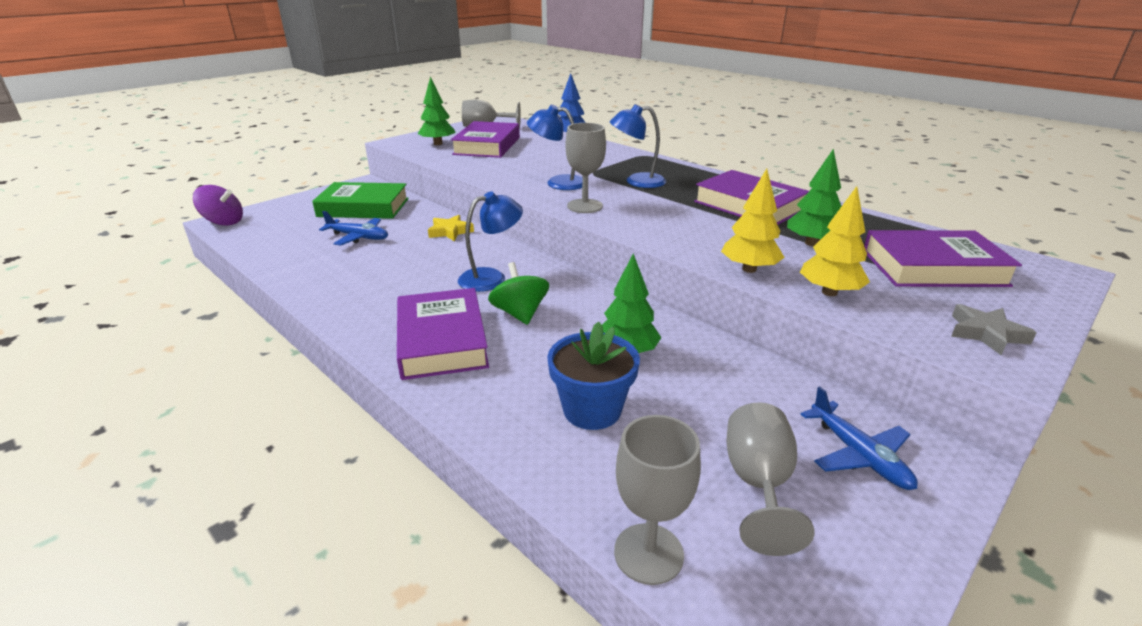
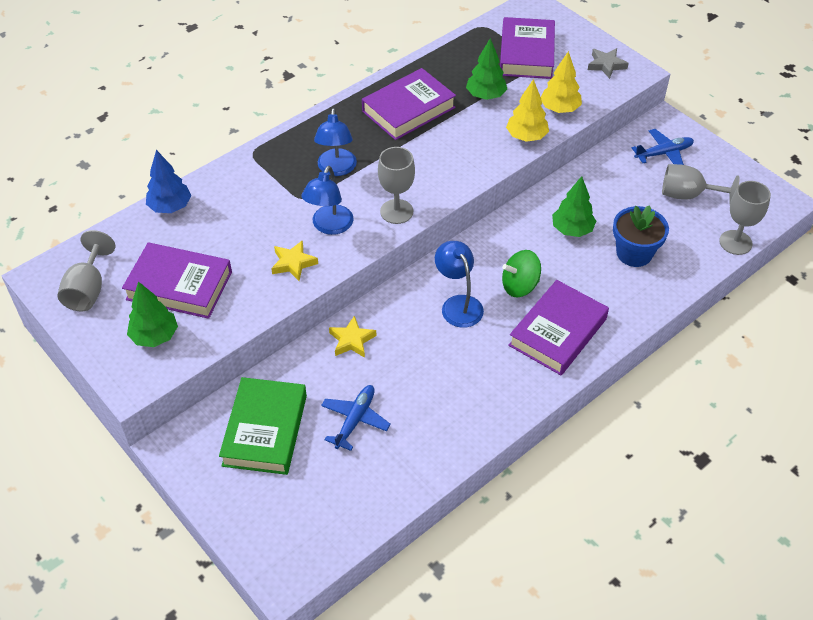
camera: 85 degrees left, 20 degrees up
purple spinning top [193,185,243,226] -> none
purple book [397,288,489,380] -> purple book turned 45 degrees counterclockwise [508,280,609,375]
none -> yellow star [271,240,318,281]

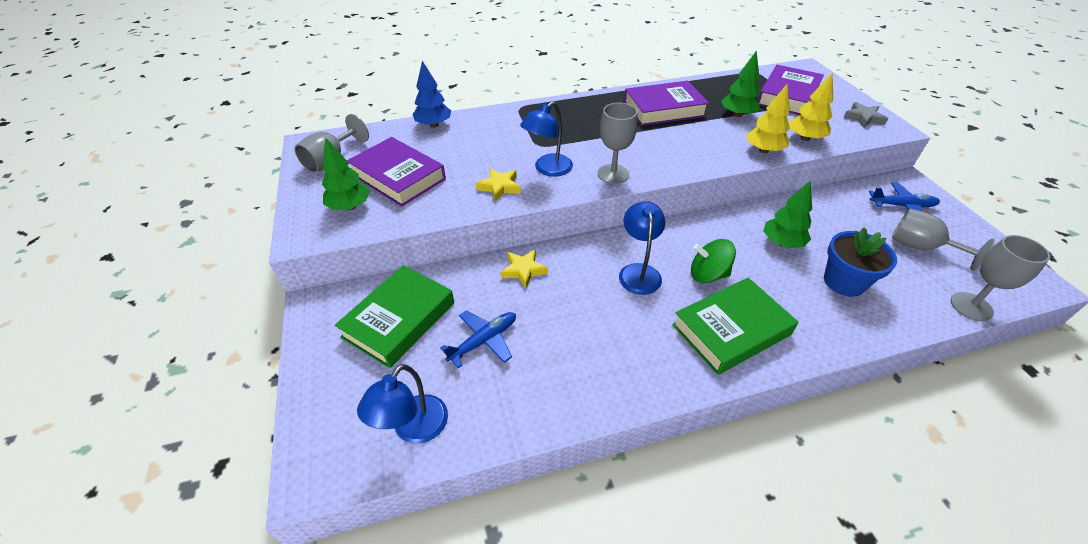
camera: 25 degrees right, 5 degrees down
blue lamp [314,108,357,176] -> blue lamp moved to [357,364,448,444]
purple book [508,280,609,375] -> green book [672,278,798,375]

